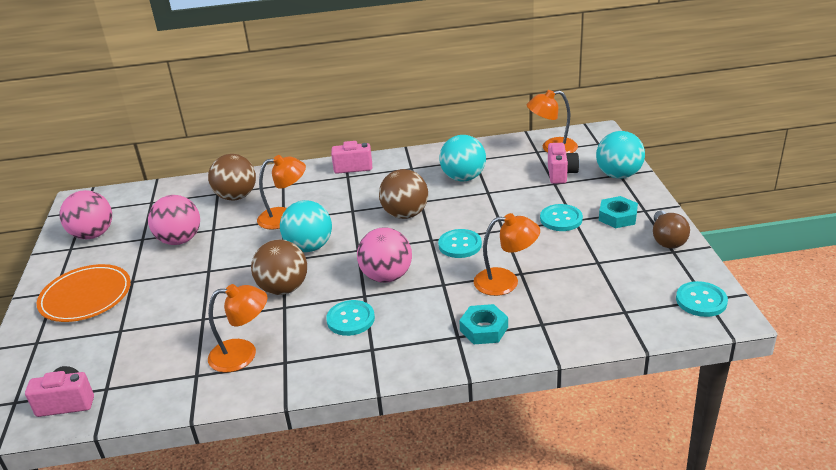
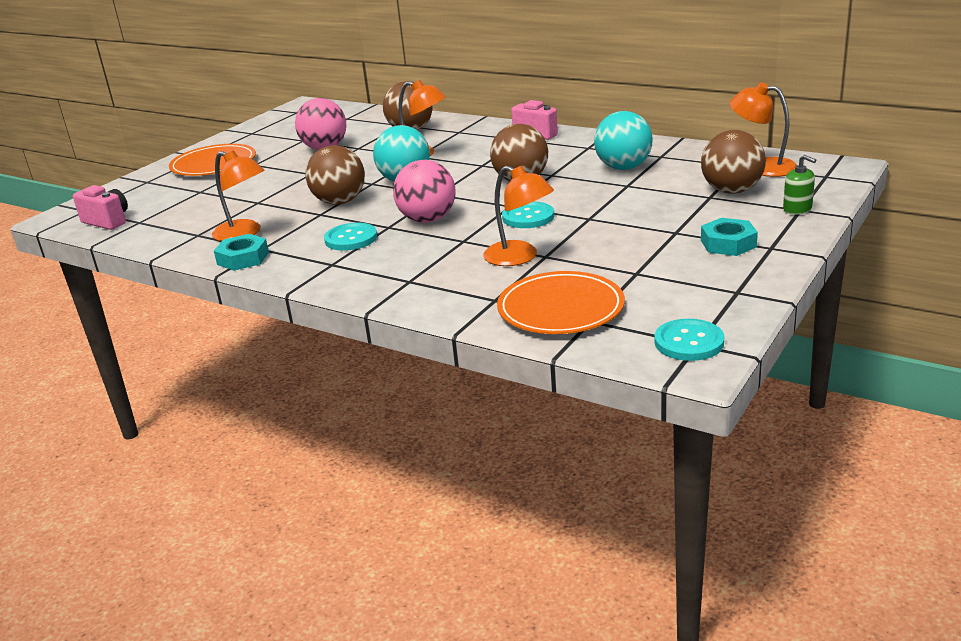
camera: 40 degrees right, 5 degrees down
pink ball [60,190,112,239] -> none
turquoise nut [459,304,508,344] -> turquoise nut moved to [214,234,269,271]
turquoise button [540,204,583,231] -> none
pink camera [548,143,579,184] -> brown ball [701,130,766,194]
turquoise ball [596,131,645,179] -> green soap dispenser [783,155,816,215]
brown light bulb [653,211,690,248] -> none
none -> orange plate [497,271,625,334]

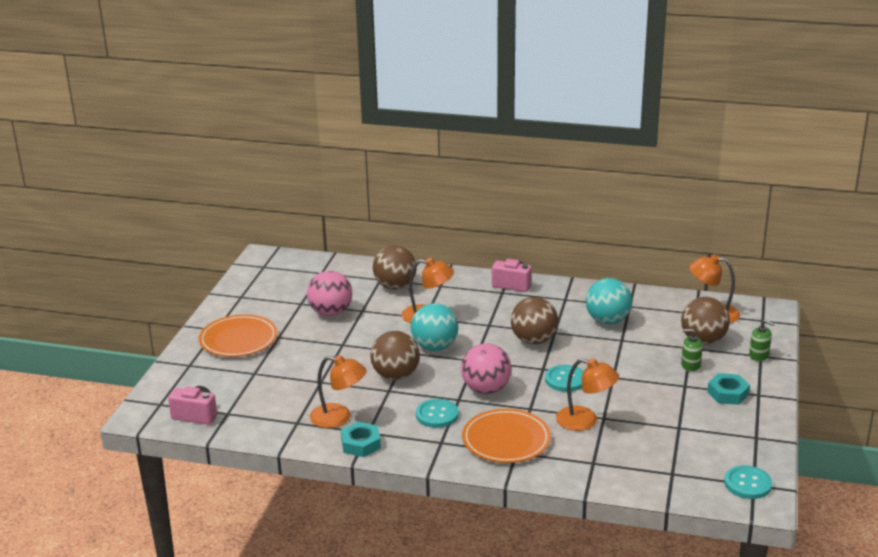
camera: 20 degrees left, 0 degrees up
orange plate [497,271,625,334] -> orange plate moved to [462,409,551,463]
none -> green soap dispenser [681,328,703,372]

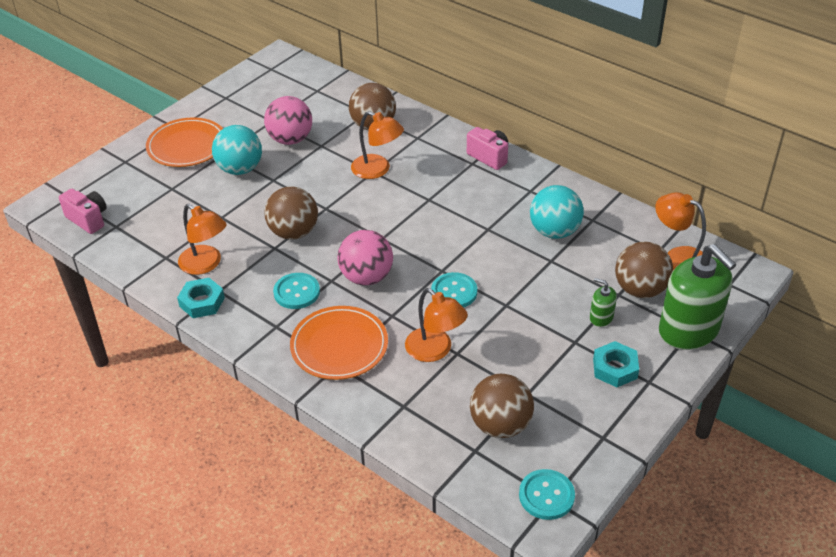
camera: 25 degrees right, 15 degrees up
turquoise ball [411,303,458,351] -> turquoise ball moved to [212,125,262,175]
brown ball [511,297,558,344] -> brown ball moved to [470,374,534,438]
green soap dispenser [749,320,775,362] -> green soap dispenser [659,244,736,350], size x2.32

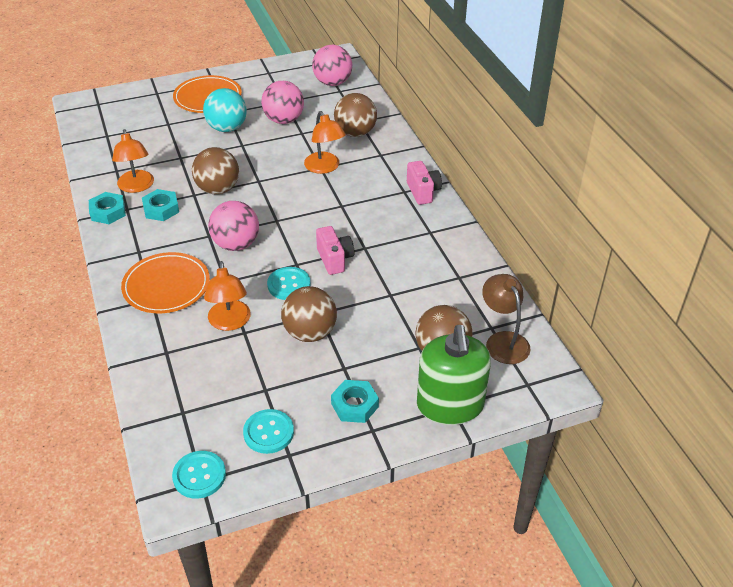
camera: 30 degrees right, 0 degrees up
pink camera [59,189,107,234] -> pink camera moved to [316,226,355,275]
turquoise button [273,273,320,309] -> turquoise button moved to [243,409,294,454]
brown ball [470,374,534,438] -> brown ball moved to [281,286,337,342]
turquoise ball [530,185,584,239] -> none
green soap dispenser [590,278,617,327] -> none
orange lamp [655,192,706,270] -> brown lamp [482,274,531,364]
none -> turquoise nut [142,189,179,221]
none -> pink ball [312,45,352,86]

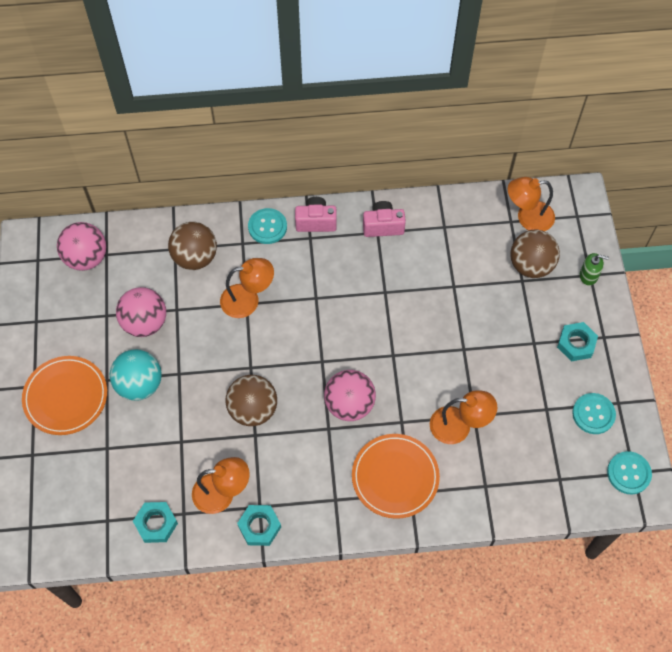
camera: 75 degrees left, 20 degrees up
turquoise nut [142,189,179,221] -> turquoise nut moved to [133,502,178,543]
turquoise button [267,267,311,300] -> turquoise button moved to [248,208,287,244]
brown ball [281,286,337,342] -> none
pink camera [316,226,355,275] -> pink camera moved to [363,201,406,237]
green soap dispenser [417,325,491,425] -> green soap dispenser [580,253,609,286], size x0.43
brown lamp [482,274,531,364] -> orange lamp [508,177,555,231]

